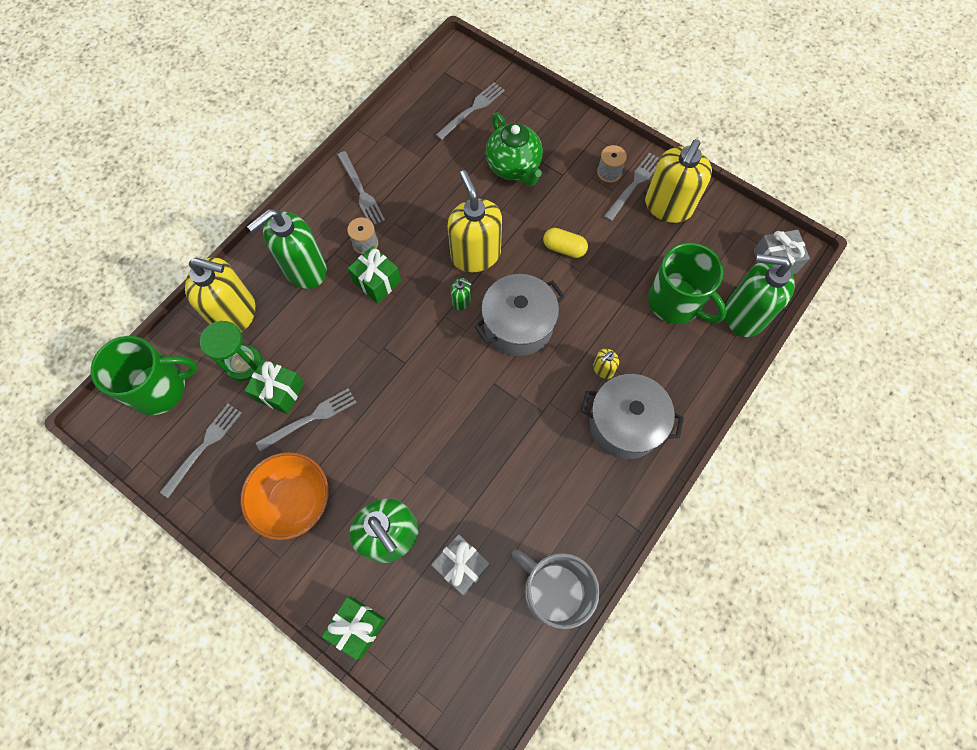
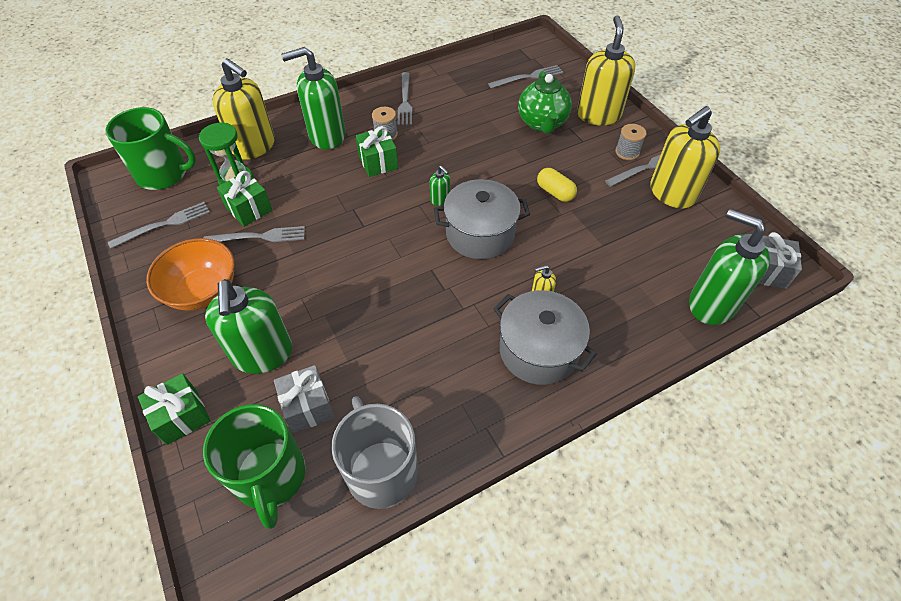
camera: 25 degrees right, 15 degrees down
yellow soap dispenser [448,170,502,273] -> yellow soap dispenser moved to [577,15,635,126]
green mug [648,243,726,324] -> green mug moved to [203,404,306,529]

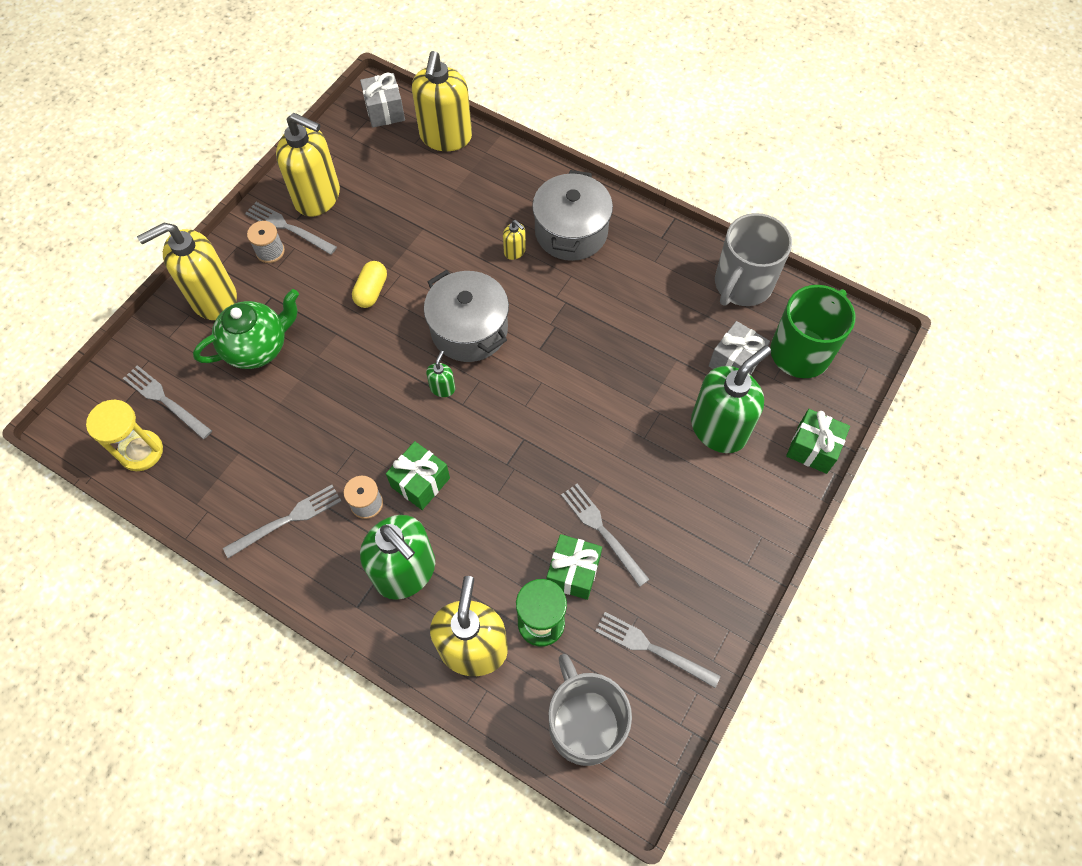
camera: 120 degrees left, 10 degrees up
green mug [105,107,196,190] -> grey mug [548,654,632,766]
orange bowl [146,238,235,311] -> none
green soap dispenser [689,209,770,325] -> yellow soap dispenser [412,51,472,151]
none -> yellow hourglass [86,400,163,471]

